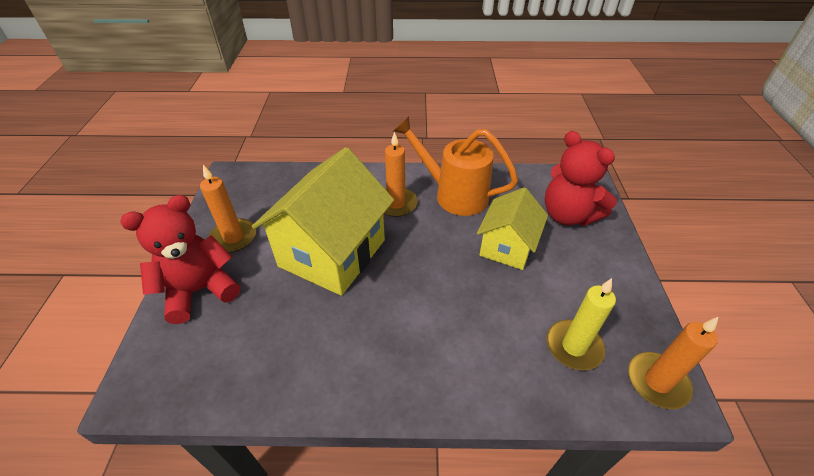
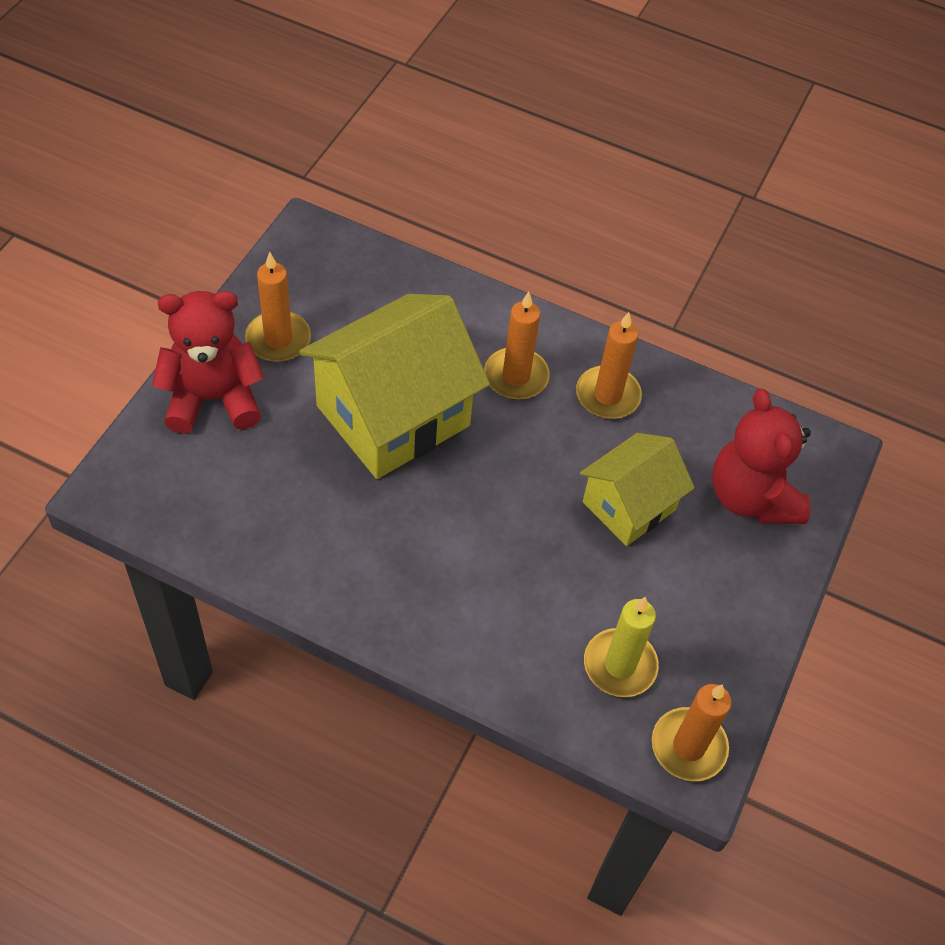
camera: 20 degrees right, 10 degrees up
orange watering can [393,116,518,216] -> orange candle [576,312,642,419]

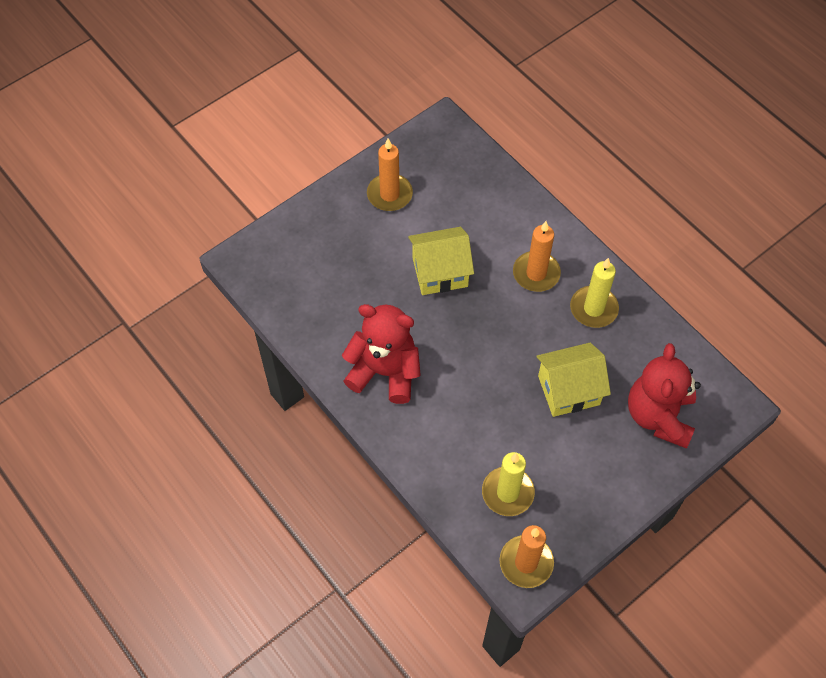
camera: 30 degrees right, 5 degrees up
red teddy bear [152,291,265,434] -> red teddy bear moved to [342,304,421,404]
yellow house [299,294,490,479] -> yellow house [408,227,474,295], size x0.59
orange candle [576,312,642,419] -> yellow candle [570,258,619,328]

